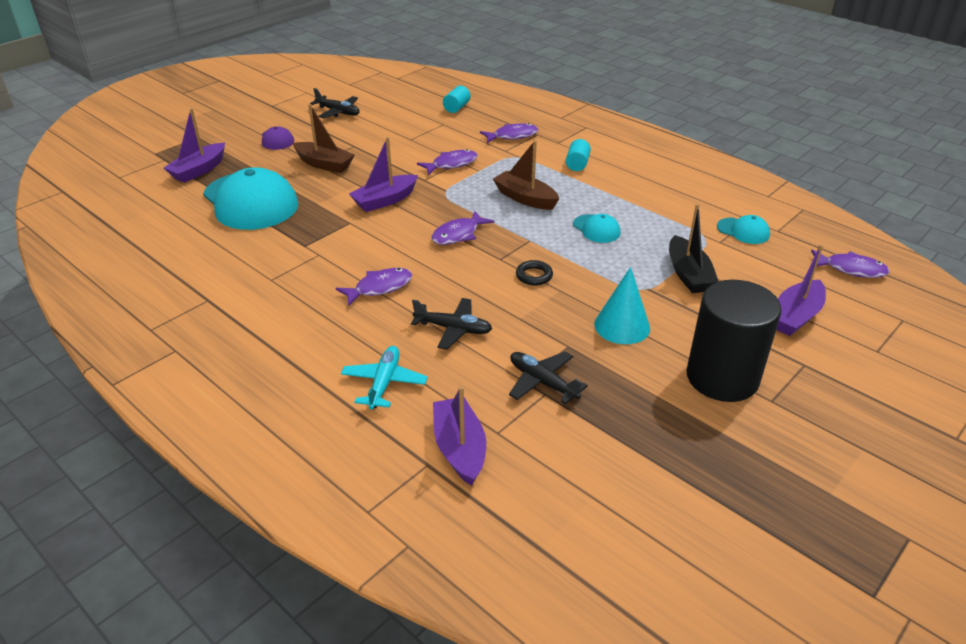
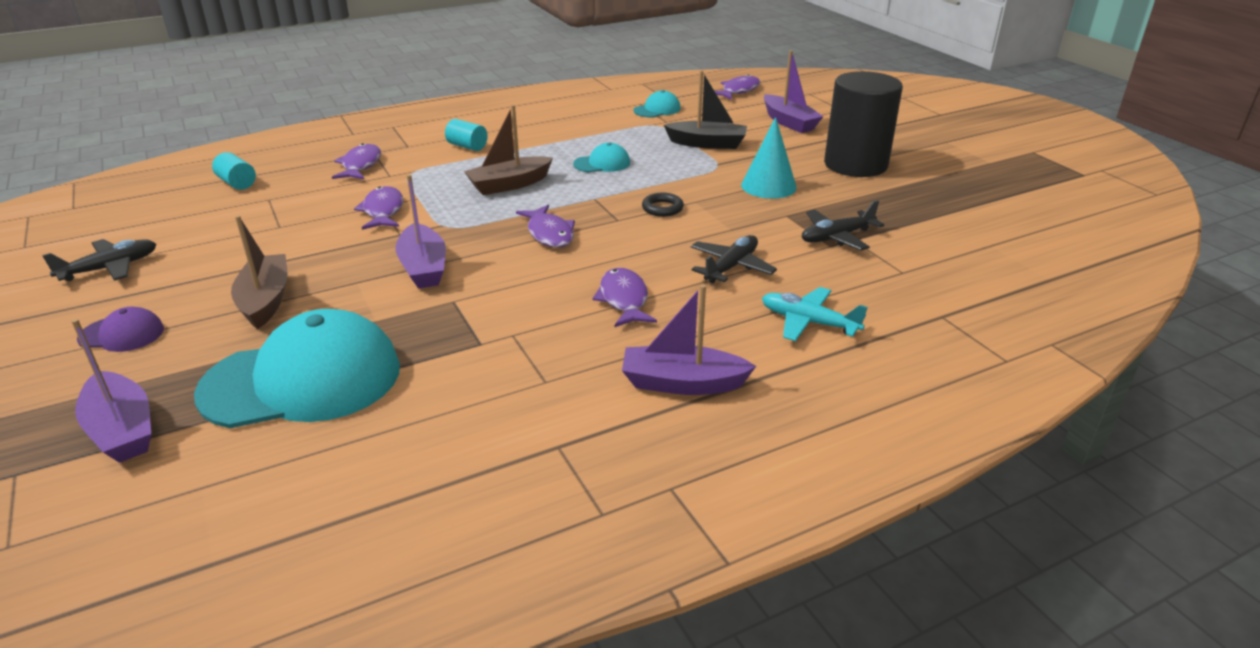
camera: 70 degrees left, 5 degrees down
brown boat [293,104,354,173] -> brown boat turned 60 degrees counterclockwise [231,215,288,329]
purple boat [433,386,486,486] -> purple boat moved to [622,284,756,395]

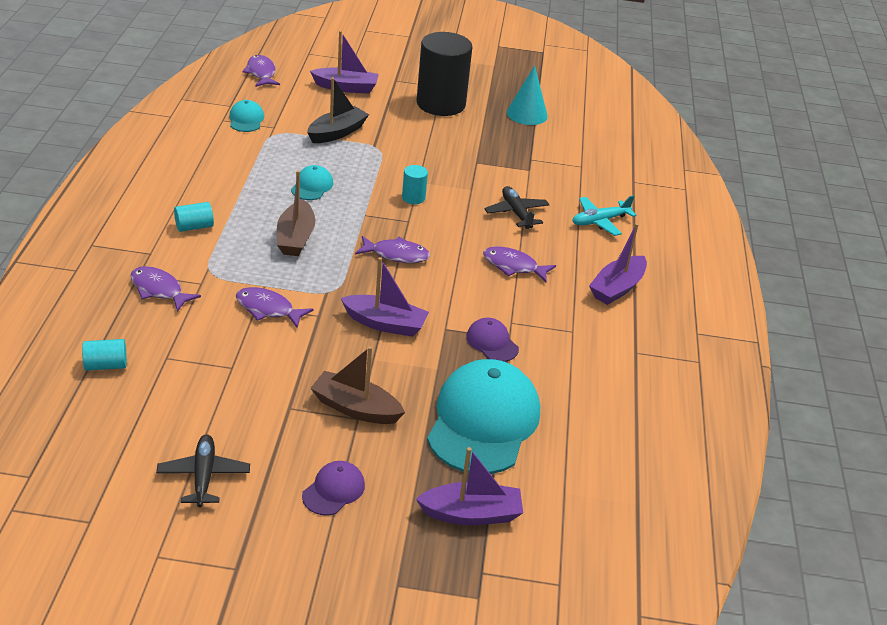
camera: 60 degrees left, 5 degrees up
black ring [642,193,684,217] -> turquoise cylinder [402,165,428,204]
turquoise cone [741,117,797,199] -> turquoise cone moved to [507,65,548,125]
black plane [802,200,884,251] -> none
none -> purple cap [466,318,519,362]

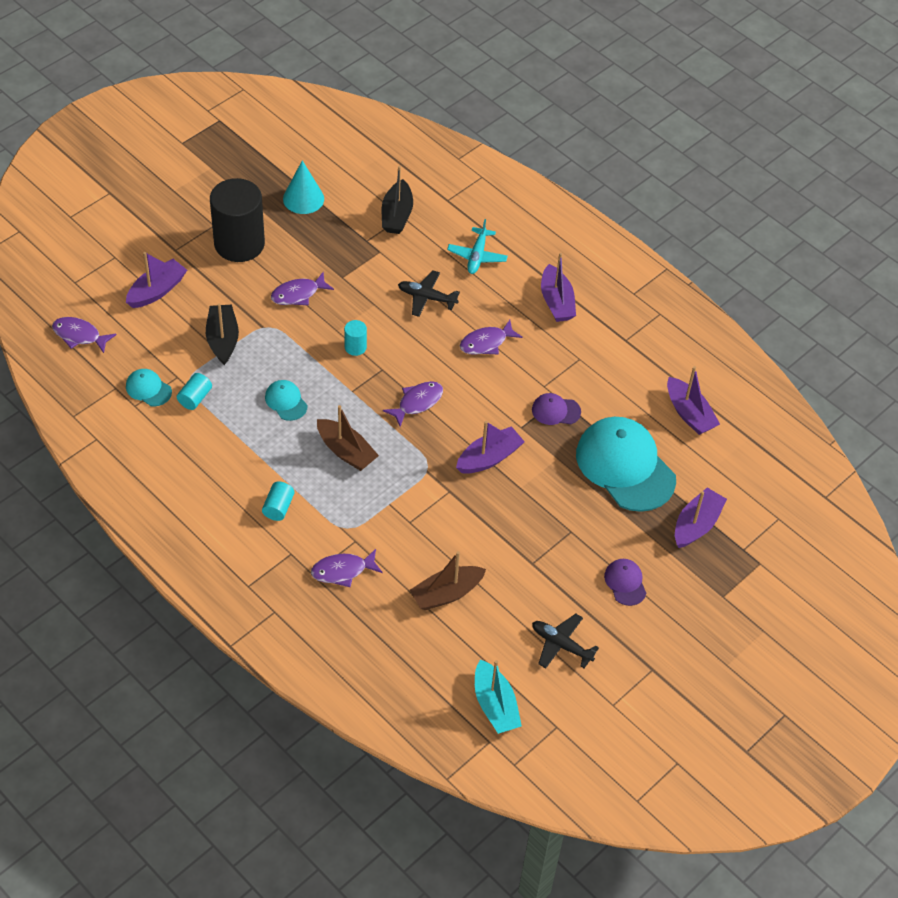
camera: 50 degrees left, 15 degrees up
turquoise cylinder [82,339,127,371] -> turquoise cylinder moved to [177,373,212,410]
purple fish [236,287,314,328] -> purple fish moved to [271,272,334,305]
brown boat [310,346,405,424] -> brown boat moved to [410,551,486,610]
none -> black boat [382,166,413,234]
none -> turquoise boat [475,659,522,734]
none -> purple boat [667,366,720,435]

